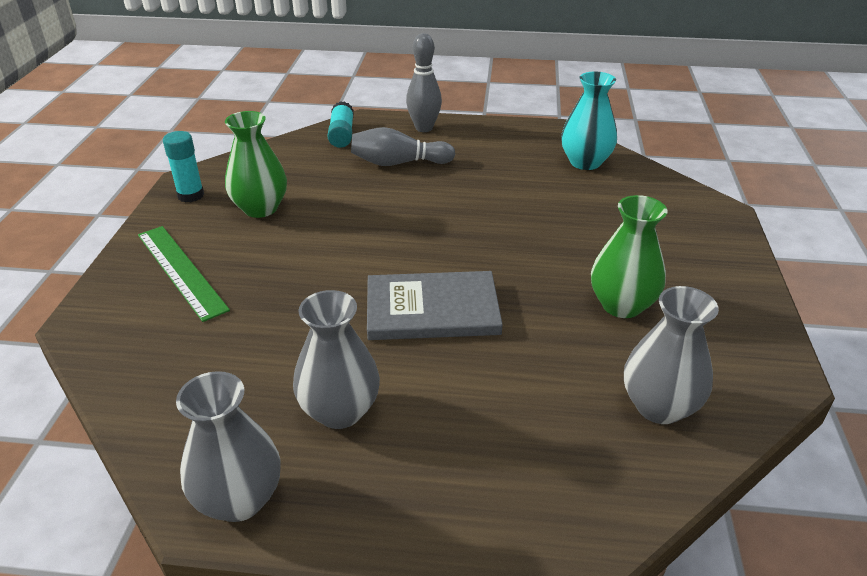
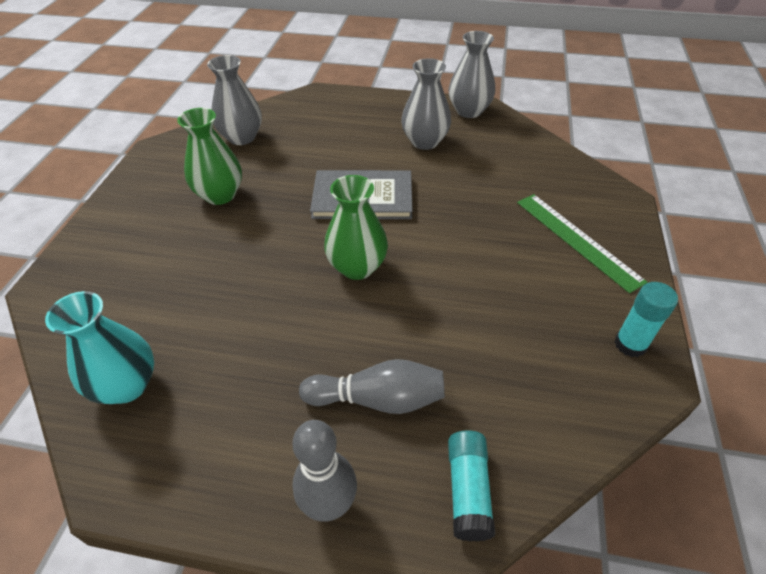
camera: 175 degrees left, 10 degrees up
green vase [225,111,287,218] -> green vase moved to [324,175,388,280]

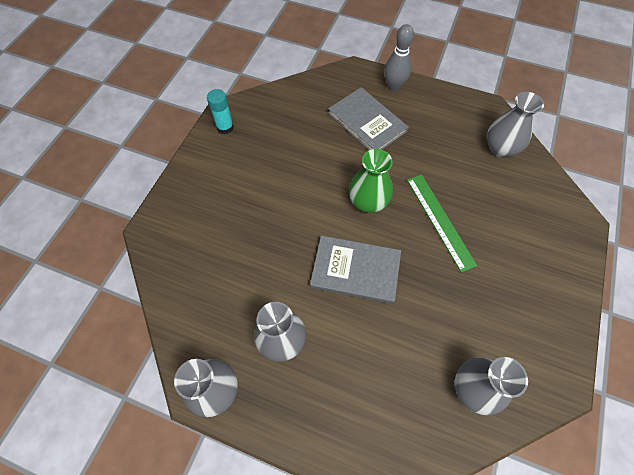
camera: 170 degrees left, 15 degrees up
turquoise vase [45,291,154,404] -> grey vase [487,92,544,158]
green vase [177,108,242,205] -> none
grey bowling pin [299,359,445,414] -> grey book [328,87,409,150]
turquoise glue stick [448,430,495,541] -> none
green ruler [517,194,647,293] -> green ruler moved to [407,175,477,272]

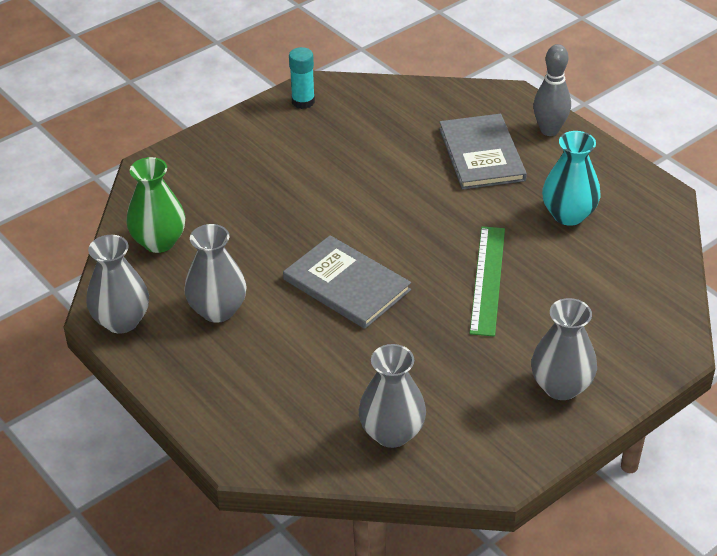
camera: 30 degrees right, 20 degrees down
green vase [349,149,393,213] -> green vase moved to [126,157,186,253]
grey vase [487,92,544,158] -> grey vase moved to [531,298,597,400]
none -> turquoise vase [542,131,600,226]

